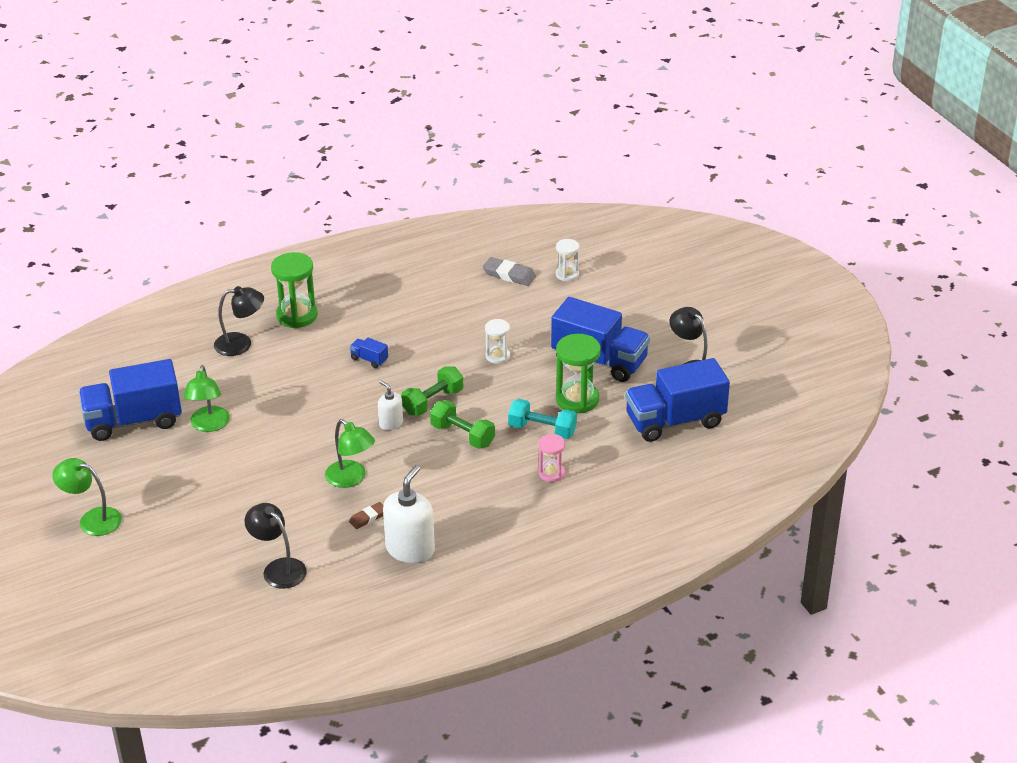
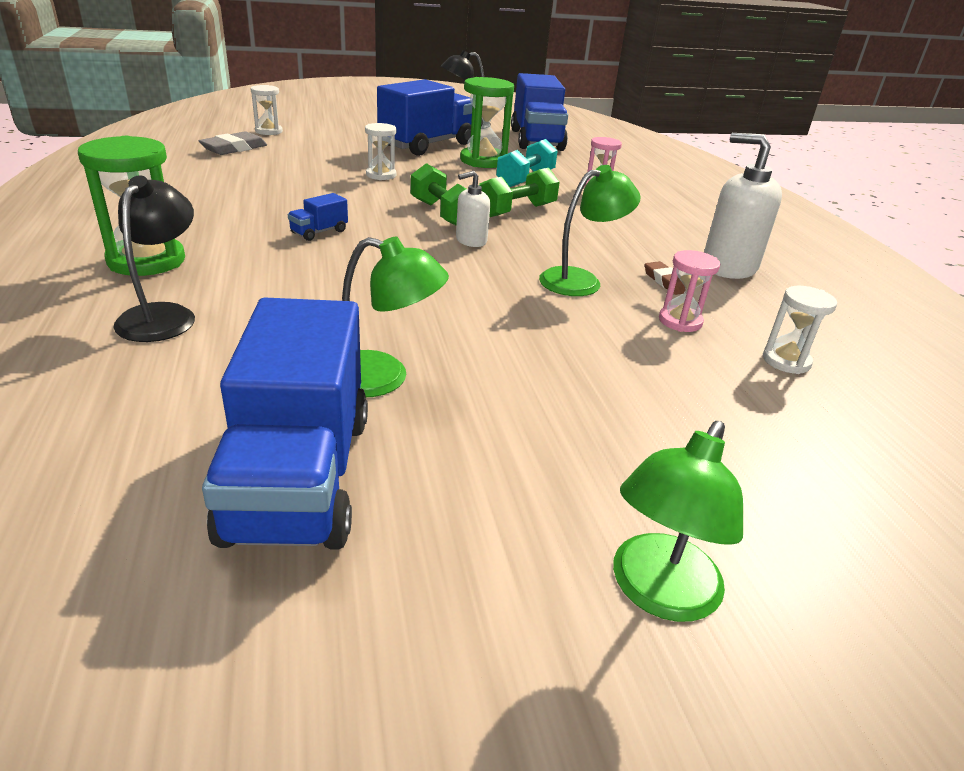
camera: 80 degrees left, 5 degrees down
black lamp [245,503,307,589] -> white hourglass [763,286,837,374]
none -> pink hourglass [659,250,720,332]

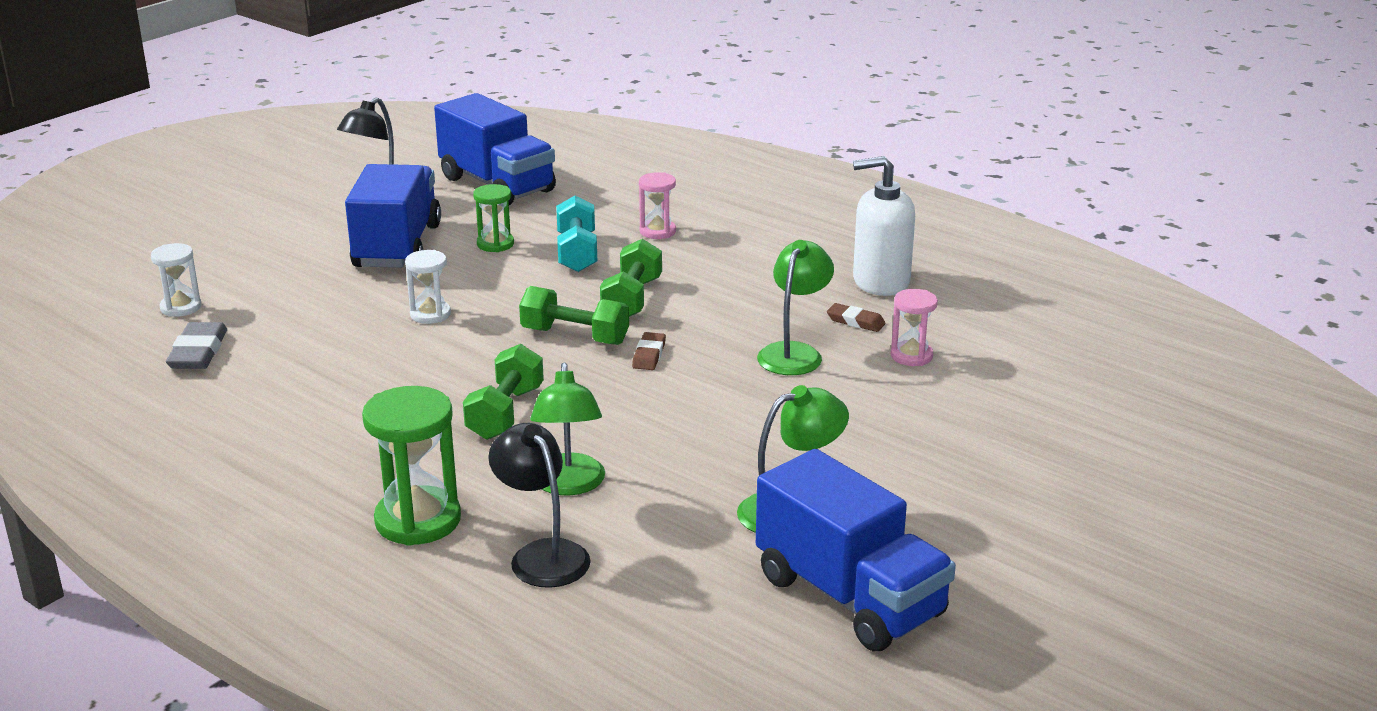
camera: 35 degrees left, 5 degrees down
blue truck [288,193,348,241] -> green dumbbell [463,344,544,440]
white soap dispenser [456,171,490,247] -> brown eraser [632,332,666,370]
green hourglass [460,77,514,168] -> green hourglass [473,184,514,252], size x0.58
green lamp [613,421,743,622] -> green lamp moved to [530,363,605,496]
white hourglass [763,286,837,374] -> none

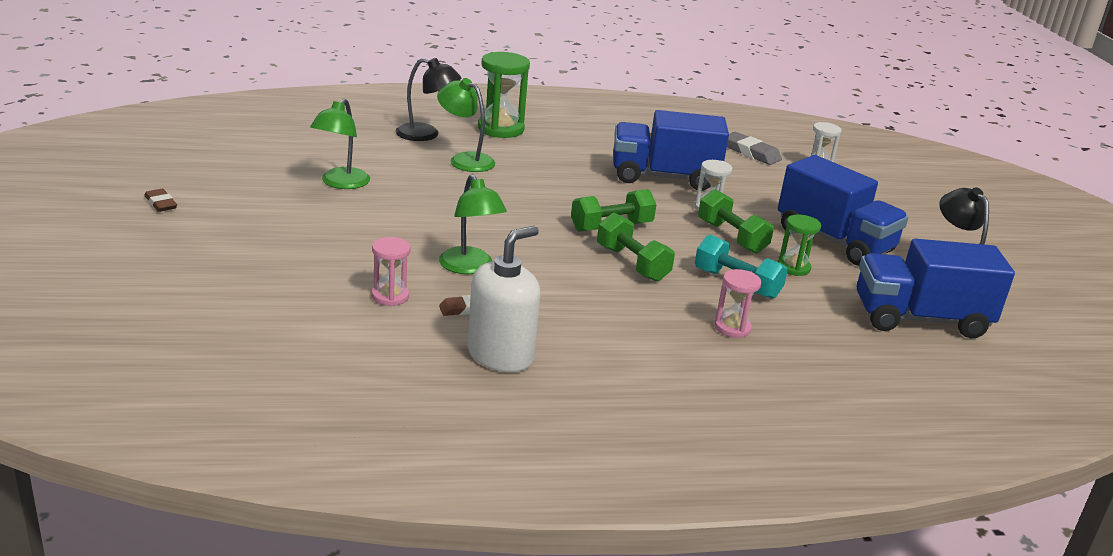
camera: 130 degrees right, 0 degrees up
green dumbbell [463,344,544,440] -> green dumbbell moved to [698,189,774,254]
brown eraser [632,332,666,370] -> brown eraser moved to [145,189,177,212]
blue truck [756,449,956,651] -> blue truck moved to [613,110,729,191]

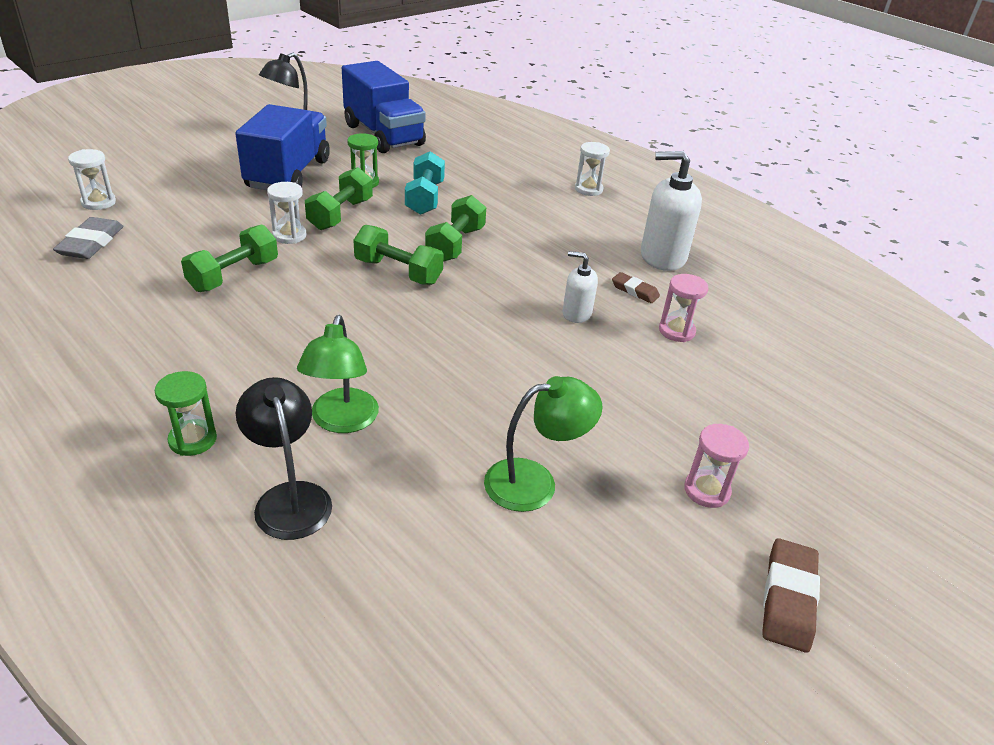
camera: 125 degrees left, 10 degrees up
brown eraser [145,189,177,212] -> brown eraser [762,538,820,653], size x1.59
green lamp [439,174,507,274] -> white soap dispenser [562,251,598,323]
green hourglass [478,52,530,138] -> green hourglass [155,371,217,456], size x0.58
blue truck [613,110,729,191] -> green dumbbell [181,224,278,292]
pink hourglass [714,269,761,338] -> pink hourglass moved to [684,424,749,508]
none -> white hourglass [575,142,610,196]

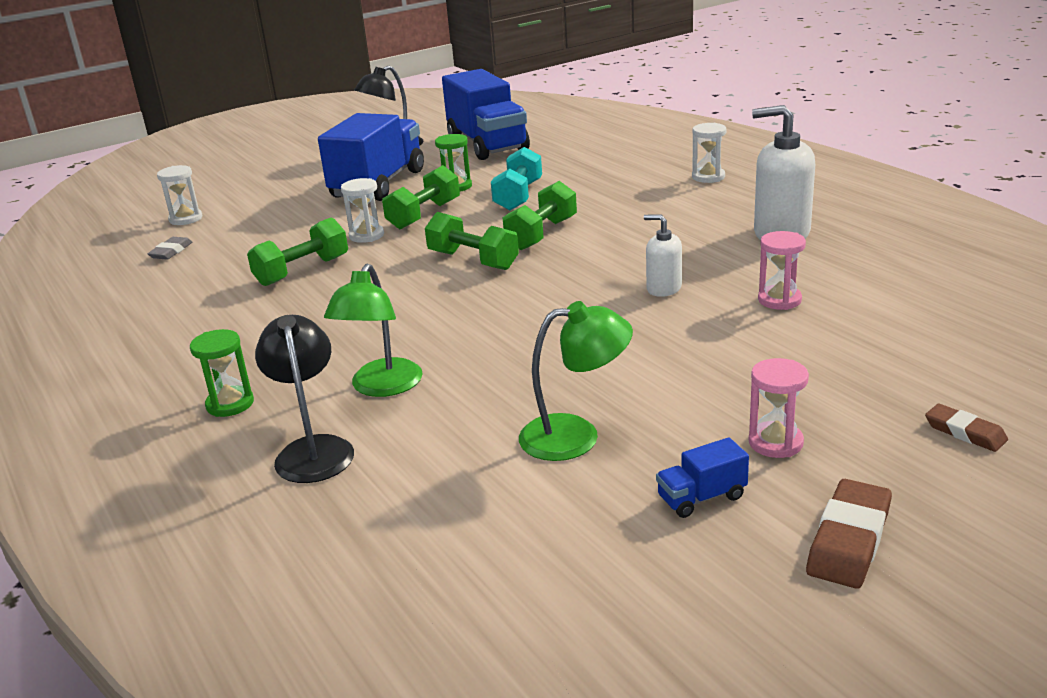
camera: 15 degrees right, 10 degrees down
grey eraser [53,217,124,259] -> grey eraser [148,237,192,260], size x0.63
brown eraser [612,272,660,303] -> brown eraser moved to [925,404,1008,452]
none -> blue truck [656,437,749,518]

